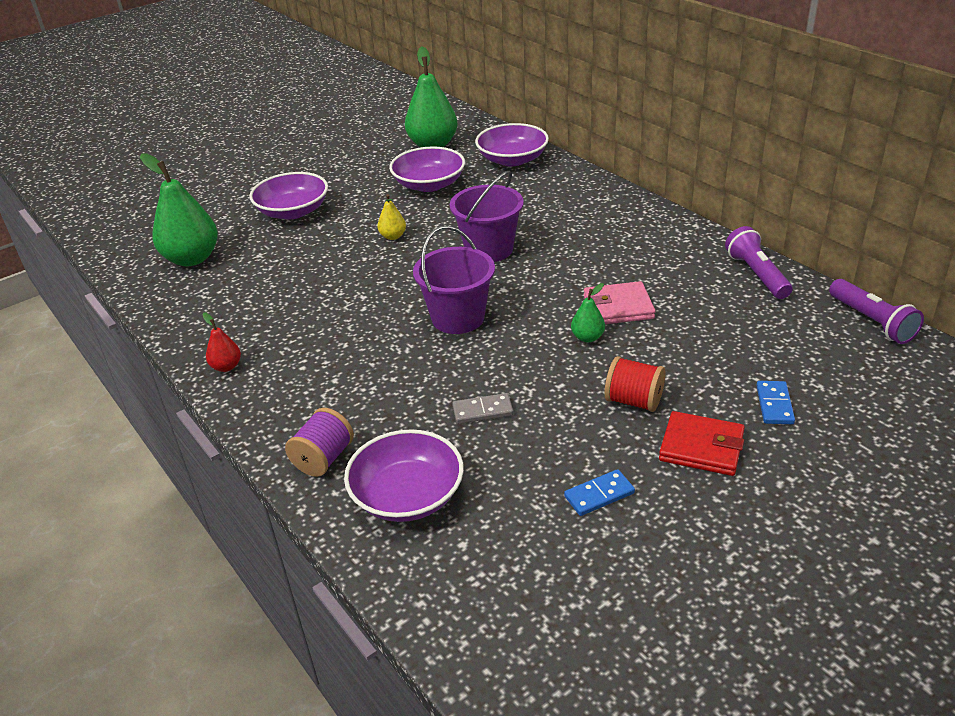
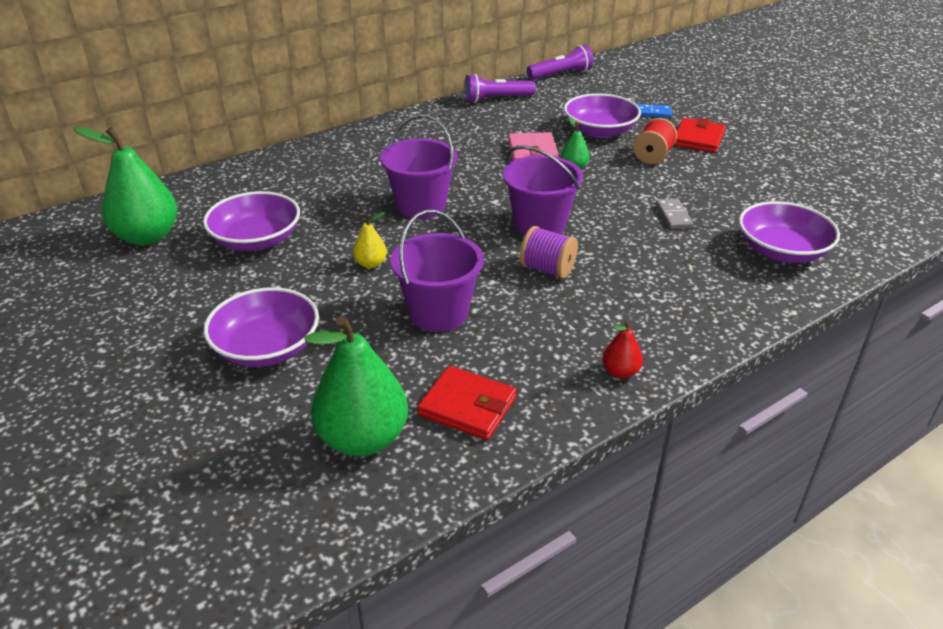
camera: 90 degrees left, 0 degrees up
purple spool [285,408,354,477] -> purple spool moved to [520,226,578,279]
purple bowl [475,123,549,166] -> purple bowl moved to [564,93,641,138]
blue domino [564,469,635,516] -> none
none -> purple bucket [390,210,484,332]
none -> red wallet [417,366,517,440]

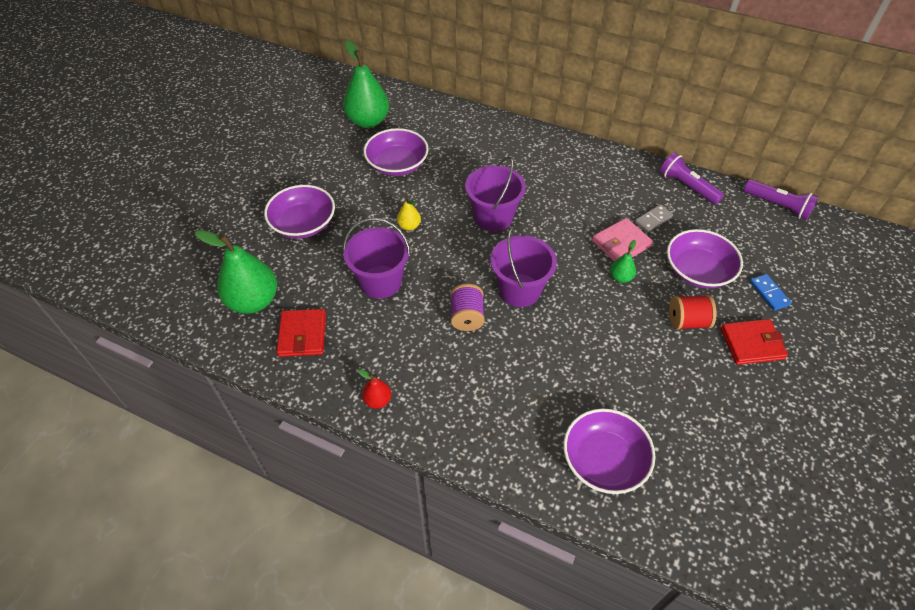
camera: 60 degrees right, 15 degrees up
grey domino [656,198,693,229] -> grey domino moved to [635,204,673,233]

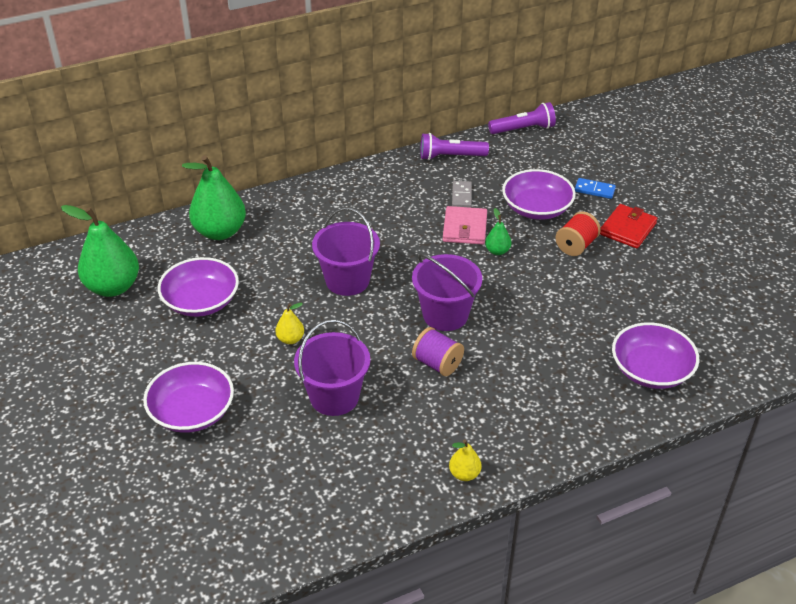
camera: 50 degrees left, 10 degrees down
green pear [195,230,277,314] -> green pear moved to [182,155,246,240]
red wallet [277,309,326,357] -> none
red pear [358,369,391,409] -> yellow pear [449,439,482,481]

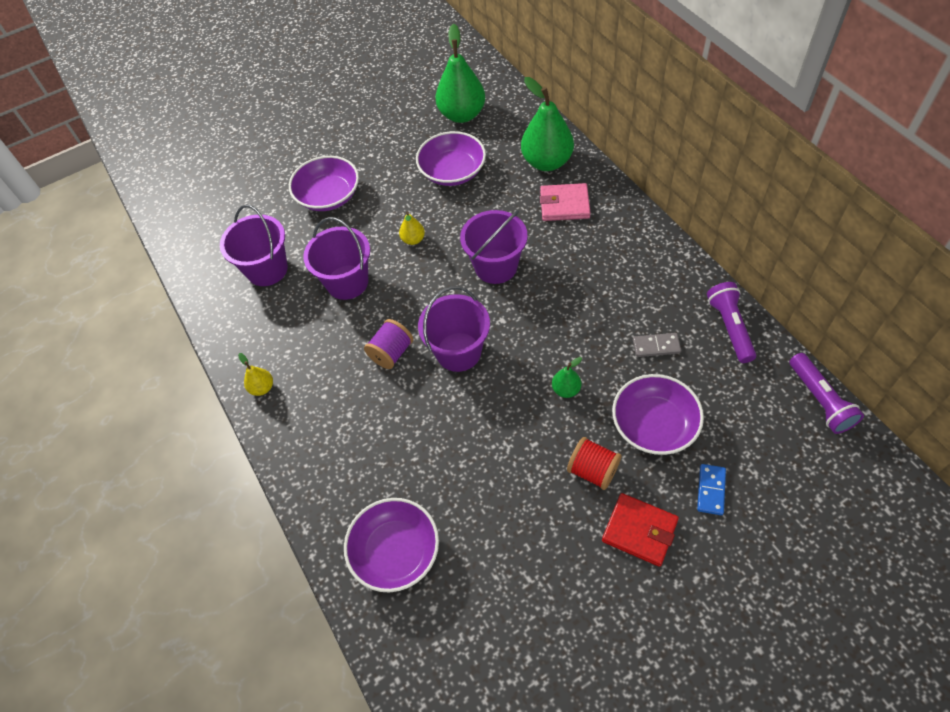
camera: 90 degrees right, 15 degrees up
pink wallet [443,206,487,245] -> pink wallet moved to [540,183,591,221]
none -> purple bucket [220,205,288,286]

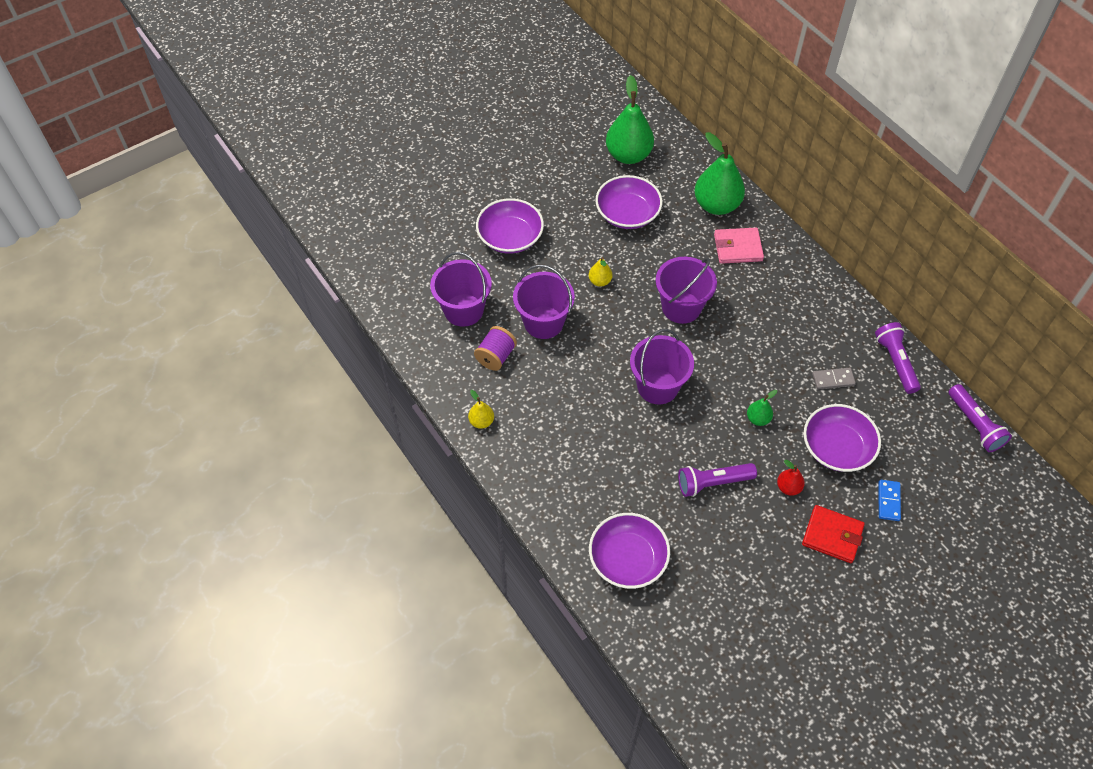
camera: 10 degrees left, 0 degrees up
purple spool [364,319,413,369] -> purple spool moved to [474,326,517,371]
red spool [567,437,621,490] -> red pear [777,460,805,496]
none -> purple flashlight [678,463,757,497]

